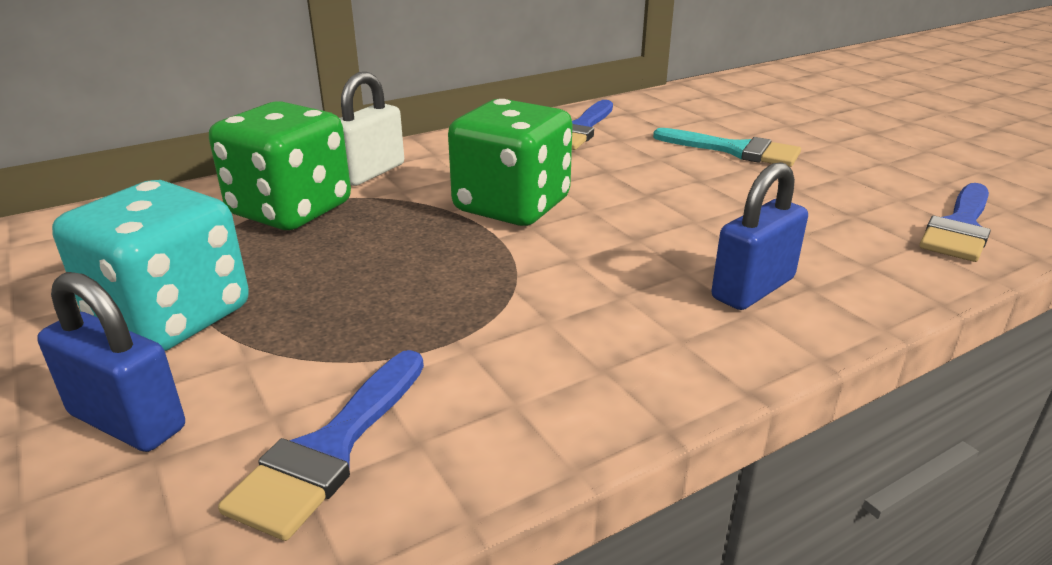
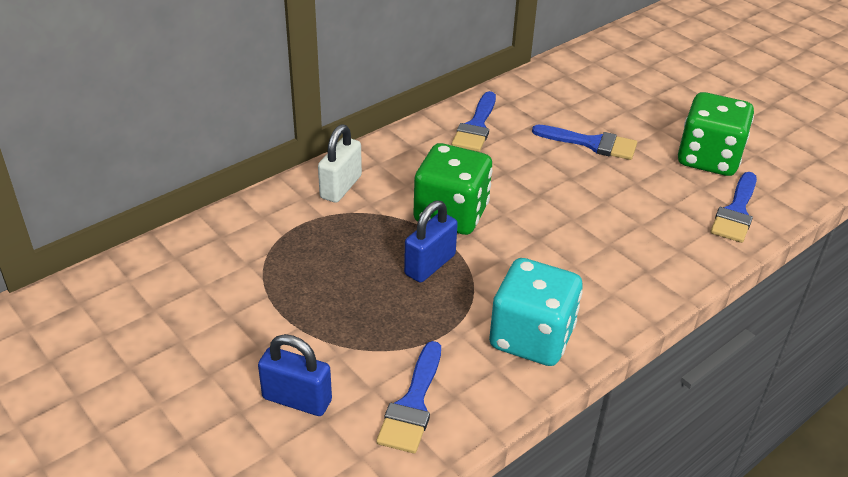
camera: 10 degrees left, 10 degrees up
turquoise dice [52,180,249,351] -> turquoise dice moved to [489,258,582,366]
green dice [209,101,351,230] -> green dice moved to [678,92,754,176]
turquoise brush [653,128,801,167] -> blue brush [532,125,637,160]
blue padlock [711,162,808,310] -> blue padlock moved to [404,201,458,283]

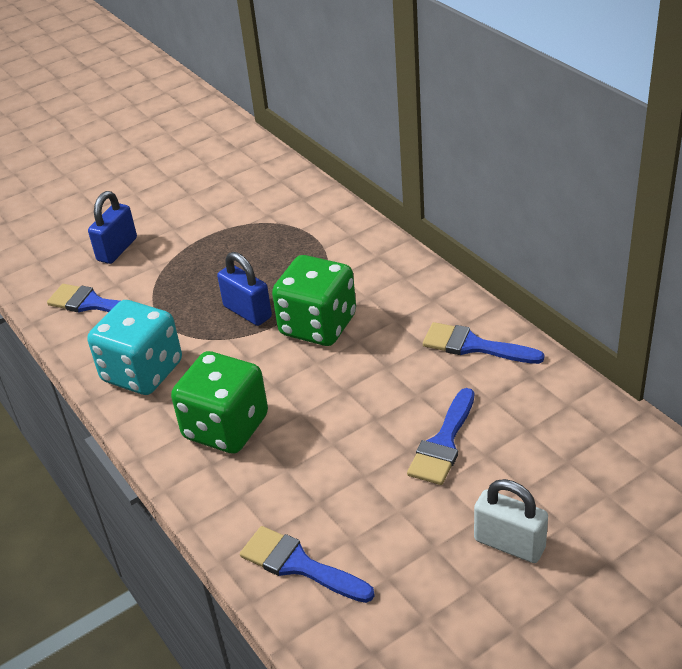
camera: 100 degrees right, 0 degrees up
white padlock [318,124,362,203] -> white padlock moved to [474,479,548,563]
green dice [678,92,754,176] -> green dice moved to [171,351,268,454]

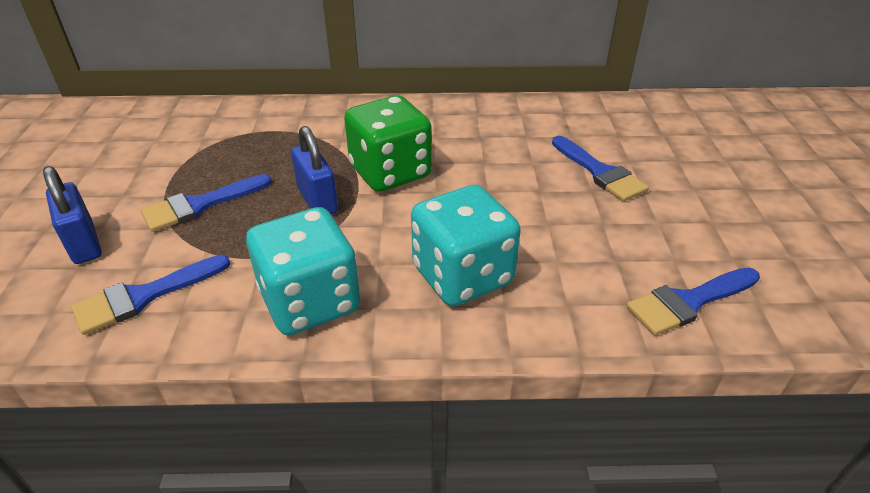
camera: 60 degrees left, 0 degrees up
green dice [171,351,268,454] -> turquoise dice [411,185,521,306]
blue padlock [217,252,272,326] -> blue padlock turned 75 degrees clockwise [291,126,338,214]
blue brush [423,322,544,364] -> blue brush moved to [141,174,272,232]
white padlock [474,479,548,563] -> none

